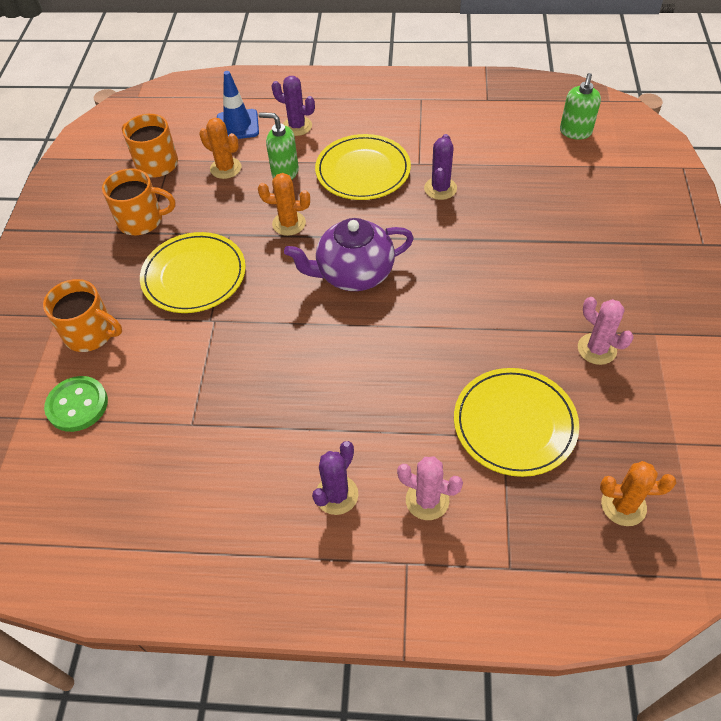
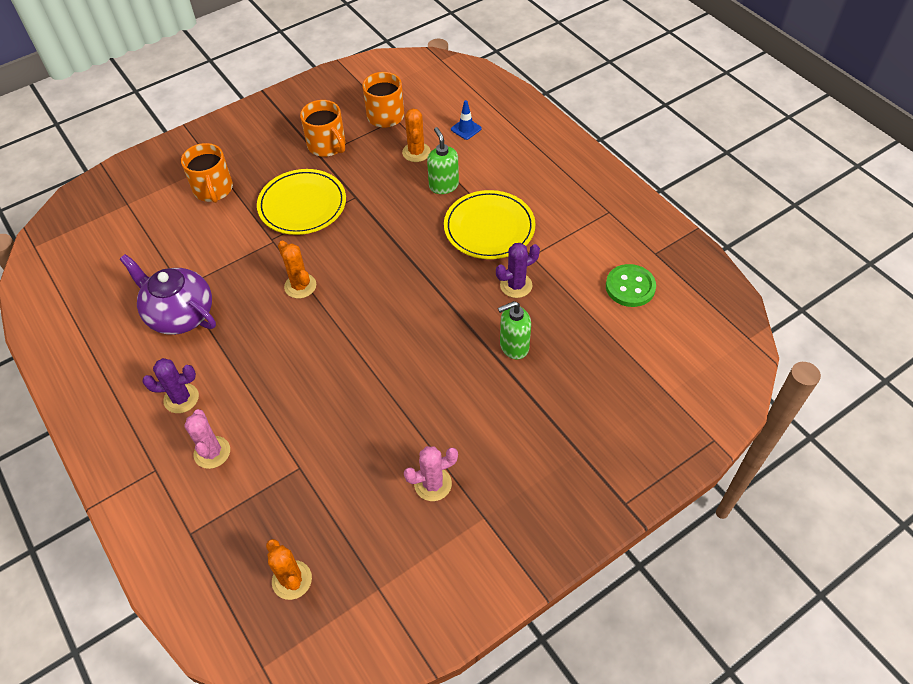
camera: 50 degrees right, 0 degrees up
green button [44,376,108,432] -> green button moved to [606,264,656,307]
blue traffic cone [217,71,259,139] -> blue traffic cone [451,100,482,140], size x0.62
orange cactus [258,173,310,236] -> orange cactus moved to [278,240,316,298]
purple cactus [272,76,315,136] -> none
purple teapot [284,218,414,291] -> purple teapot moved to [120,254,216,335]
yellow plate [454,368,579,477] -> none
green soap dispenser [560,73,601,139] -> green soap dispenser moved to [498,301,531,359]
pink cactus [578,297,633,365] -> pink cactus turned 60 degrees clockwise [404,446,458,501]

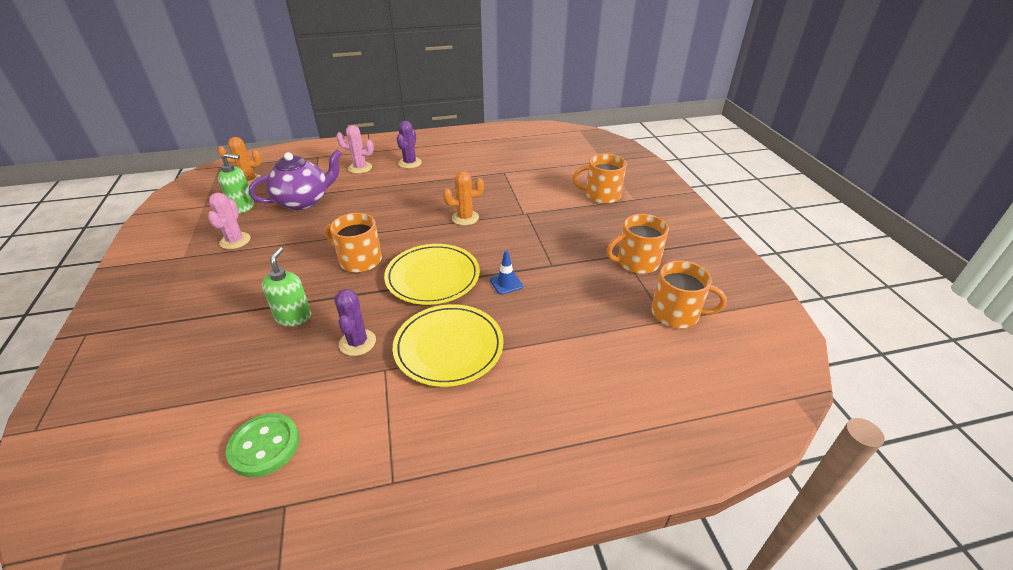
camera: 110 degrees right, 15 degrees down
purple teapot [120,254,216,335] -> purple teapot moved to [249,149,342,210]
yellow plate [257,169,346,235] -> yellow plate moved to [384,244,480,305]
orange cactus [402,108,431,162] -> none
green soap dispenser [427,127,459,194] -> green soap dispenser moved to [218,153,254,214]
blue traffic cone [451,100,482,140] -> blue traffic cone moved to [490,250,523,295]
none -> orange mug [325,213,382,273]

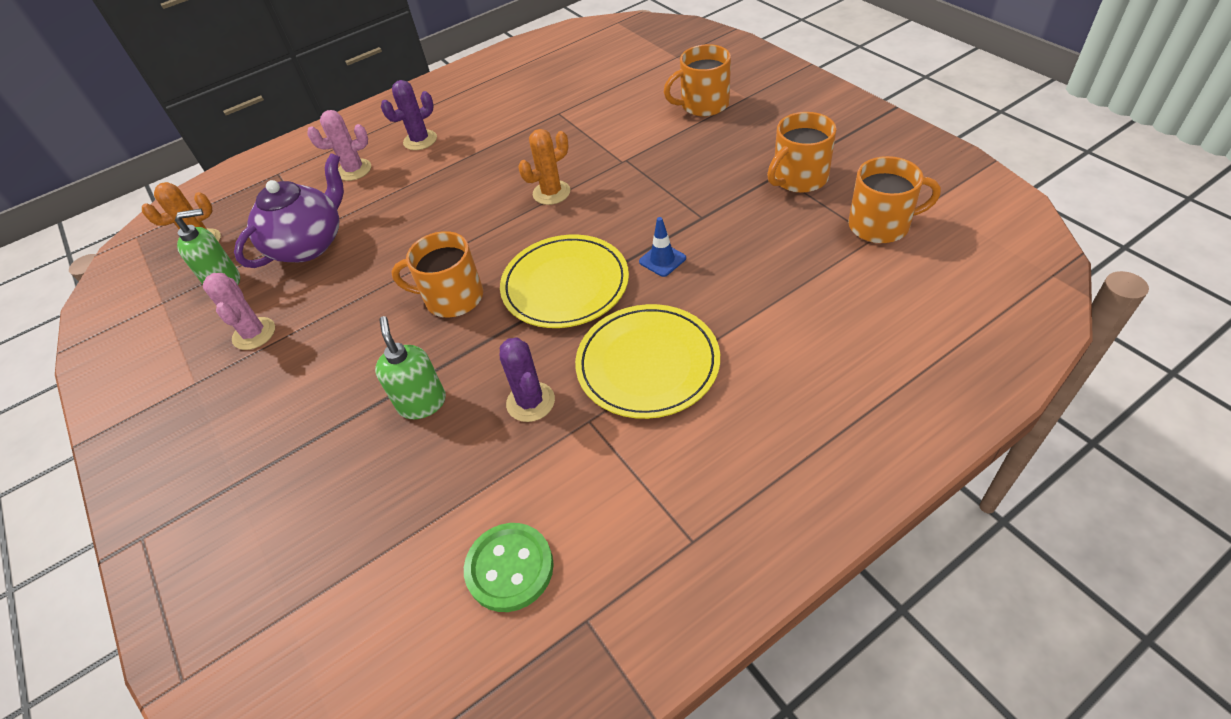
camera: 15 degrees left, 10 degrees up
purple cactus [397,121,422,168] -> purple cactus turned 60 degrees clockwise [381,80,437,150]

